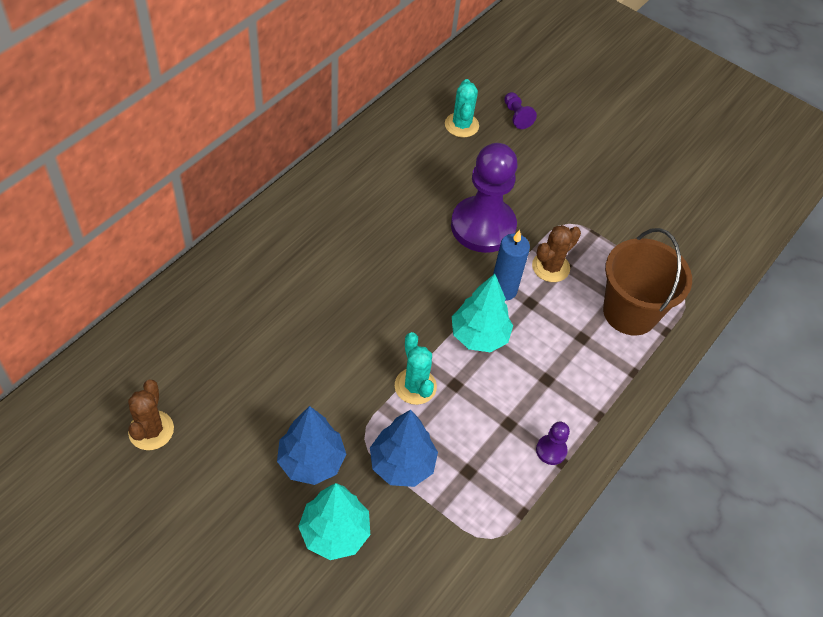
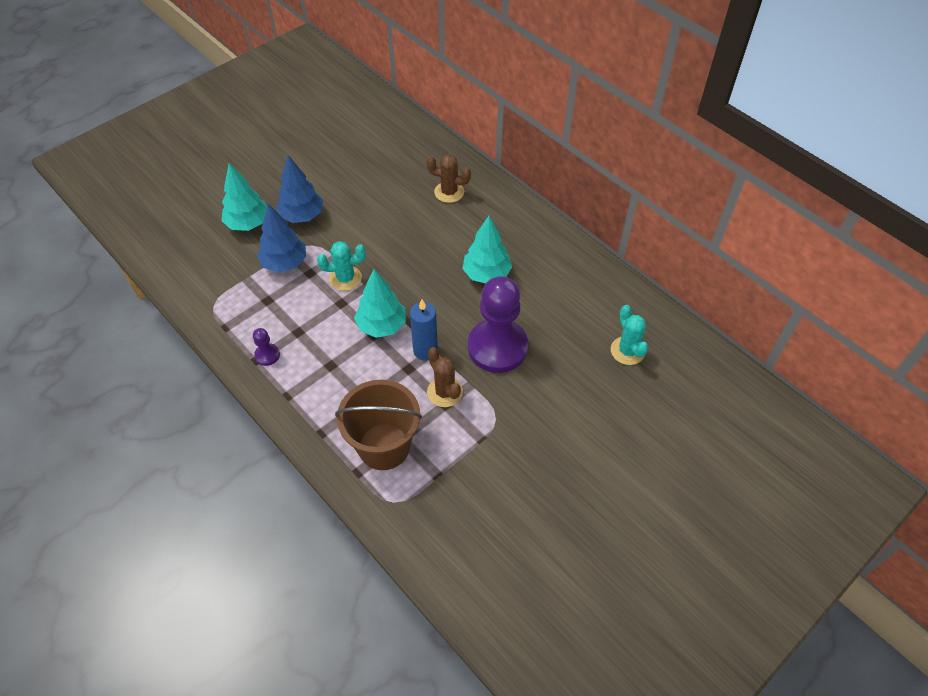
camera: 105 degrees right, 0 degrees up
brown cactus [128,379,174,450] -> brown cactus moved to [427,154,471,203]
turquoise cactus [445,79,479,137] -> turquoise cactus turned 60 degrees clockwise [611,305,649,365]
purple pawn [504,92,537,129] -> none
none -> turquoise tree [462,216,512,283]

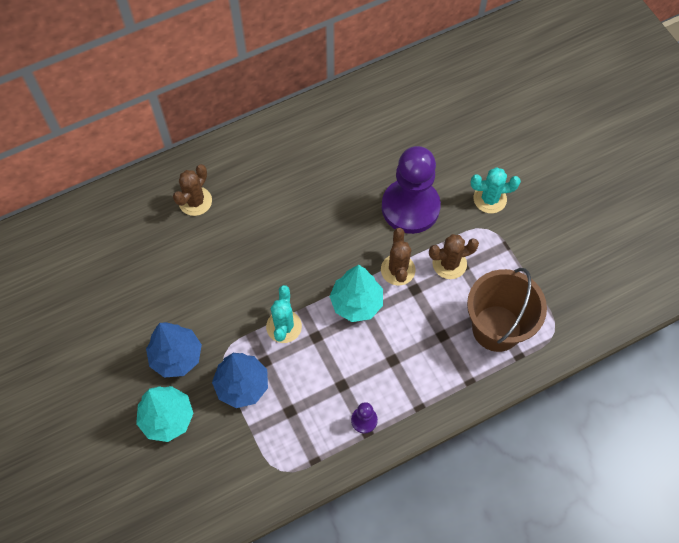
camera: 75 degrees left, 10 degrees up
blue candle [410,300,438,361] -> brown cactus [381,228,416,286]
turquoise tree [462,216,512,283] -> none
turquoise cactus [611,305,649,365] -> turquoise cactus moved to [471,167,521,213]

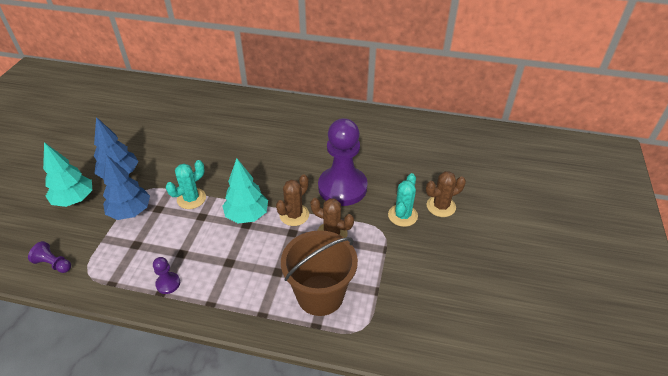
camera: 40 degrees right, 20 degrees down
brown cactus [173,164,212,216] -> brown cactus moved to [426,171,466,217]
turquoise cactus [471,167,521,213] -> turquoise cactus turned 75 degrees clockwise [388,173,418,227]
none -> purple pawn [28,241,71,273]

